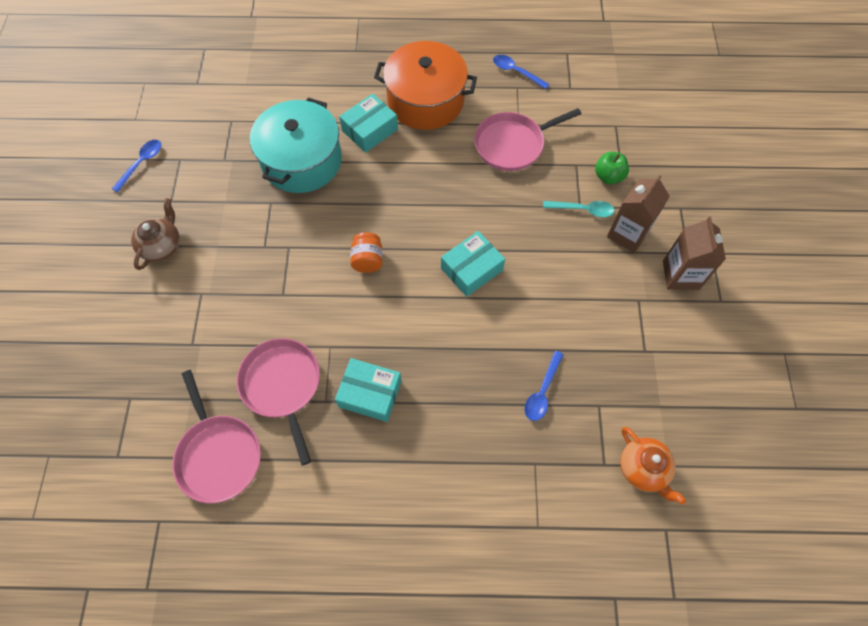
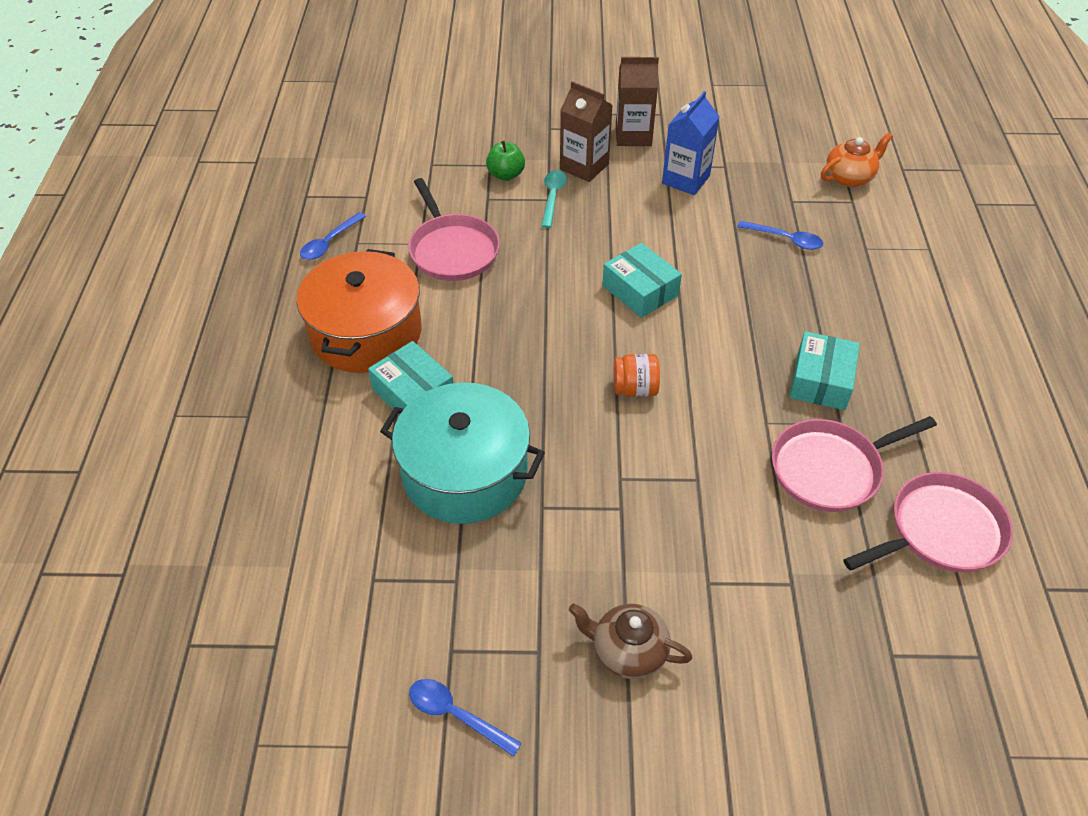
camera: 90 degrees left, 15 degrees down
none -> blue carton [662,91,720,195]

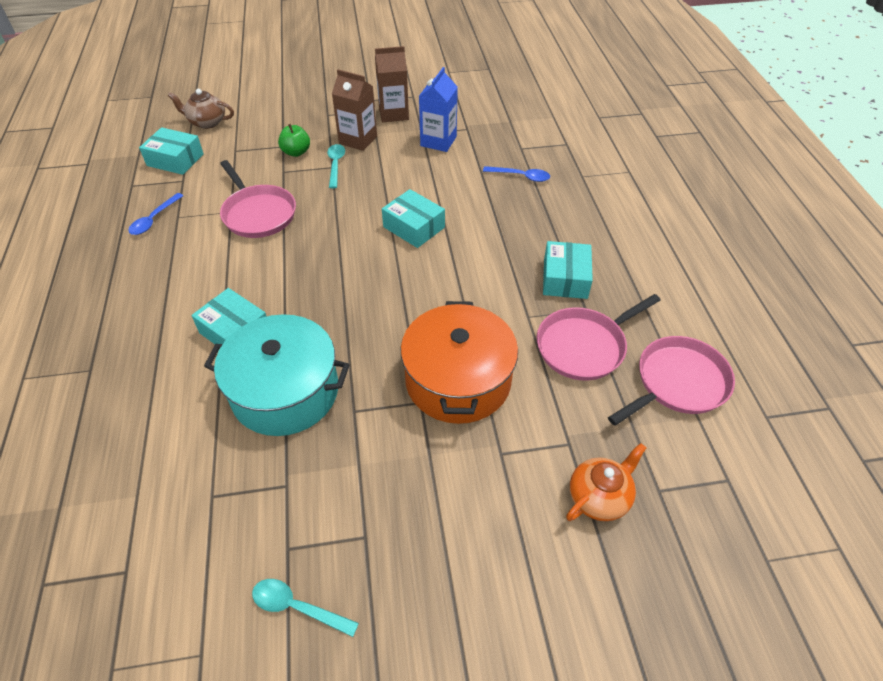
camera: 10 degrees left, 0 degrees up
orange pot [297,249,422,373] -> orange pot moved to [400,301,518,424]
blue spoon [409,679,521,757] -> turquoise spoon [252,579,359,637]
brown teapot [569,603,693,679] -> brown teapot moved to [168,89,234,129]
orange jar [613,354,660,397] -> none
orange teapot [821,132,893,187] -> orange teapot moved to [566,443,646,521]
none -> turquoise box [139,127,204,175]

